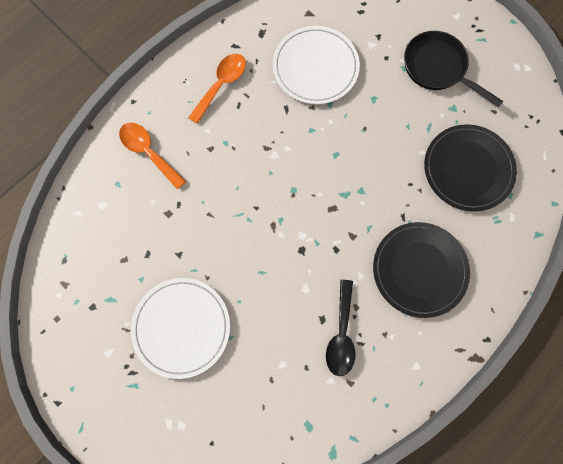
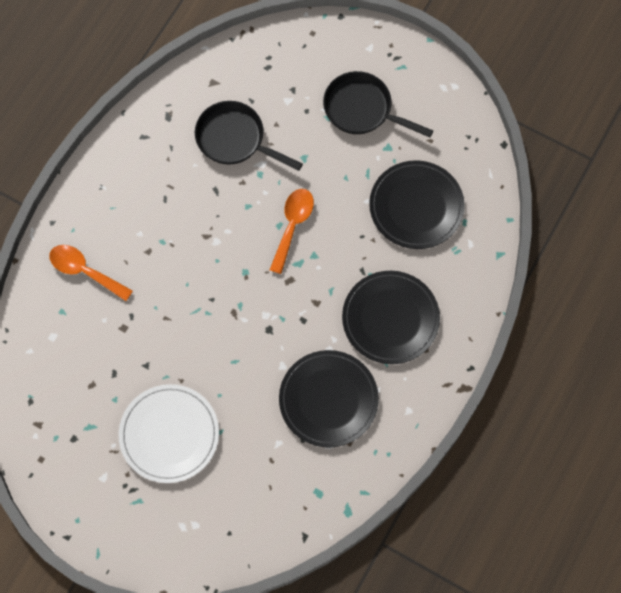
camera: 15 degrees left, 5 degrees down
orange spoon [188,54,246,124] -> orange spoon moved to [270,189,314,274]
white plate [273,26,360,104] -> black pan [195,101,303,171]
black spoon [326,280,355,376] -> black plate [279,350,379,448]

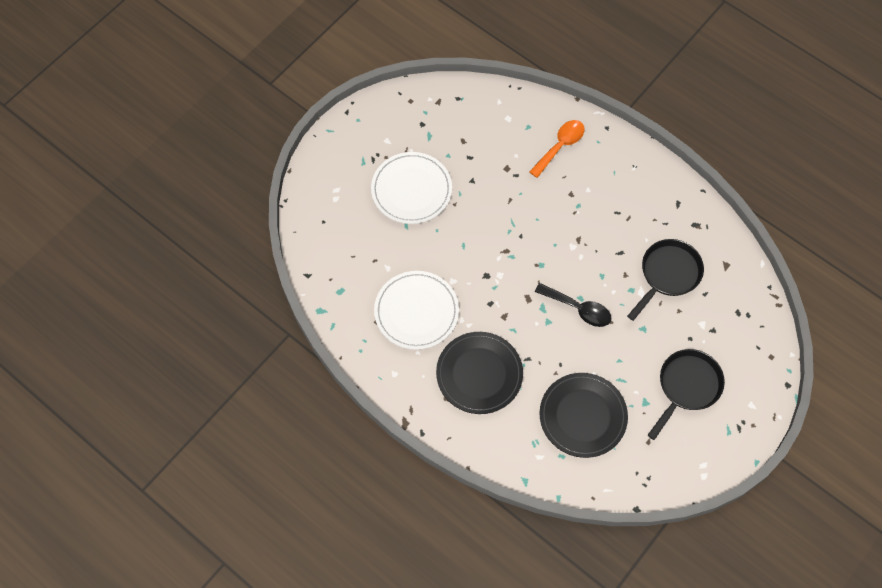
camera: 100 degrees right, 5 degrees down
orange spoon [270,189,314,274] -> black spoon [535,283,612,327]
black plate [279,350,379,448] -> white plate [374,271,459,350]

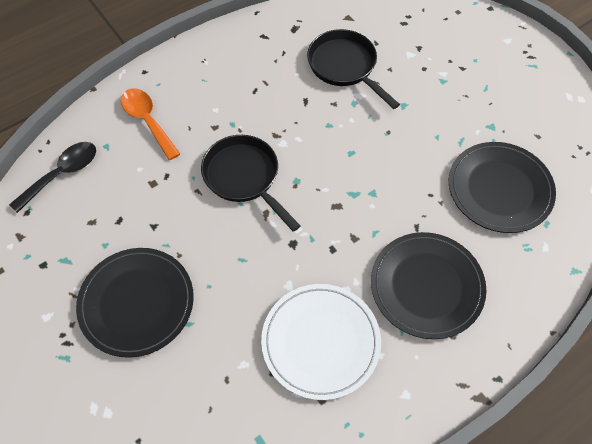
camera: 75 degrees left, 5 degrees down
white plate [371,152,452,224] -> black plate [76,248,194,358]
black spoon [535,283,612,327] -> black spoon moved to [9,142,96,213]
black pan [648,349,725,440] -> black pan moved to [201,135,301,232]

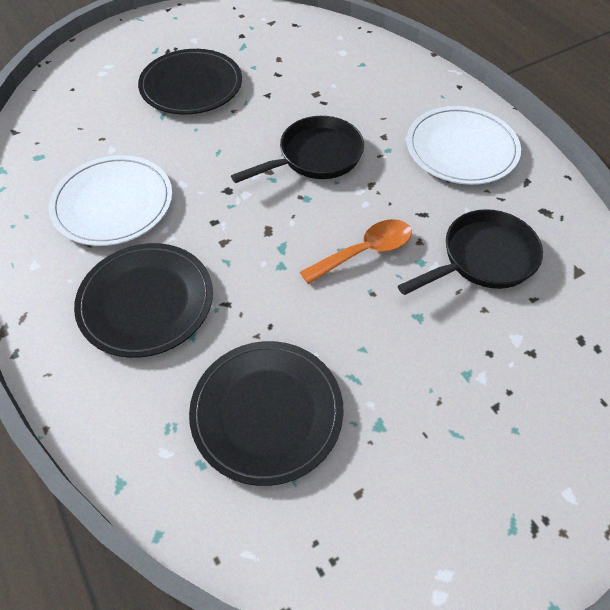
camera: 95 degrees right, 5 degrees down
black spoon [9,142,96,213] -> none
orange spoon [121,89,180,160] -> orange spoon moved to [300,219,412,284]
none -> white plate [407,106,521,185]

